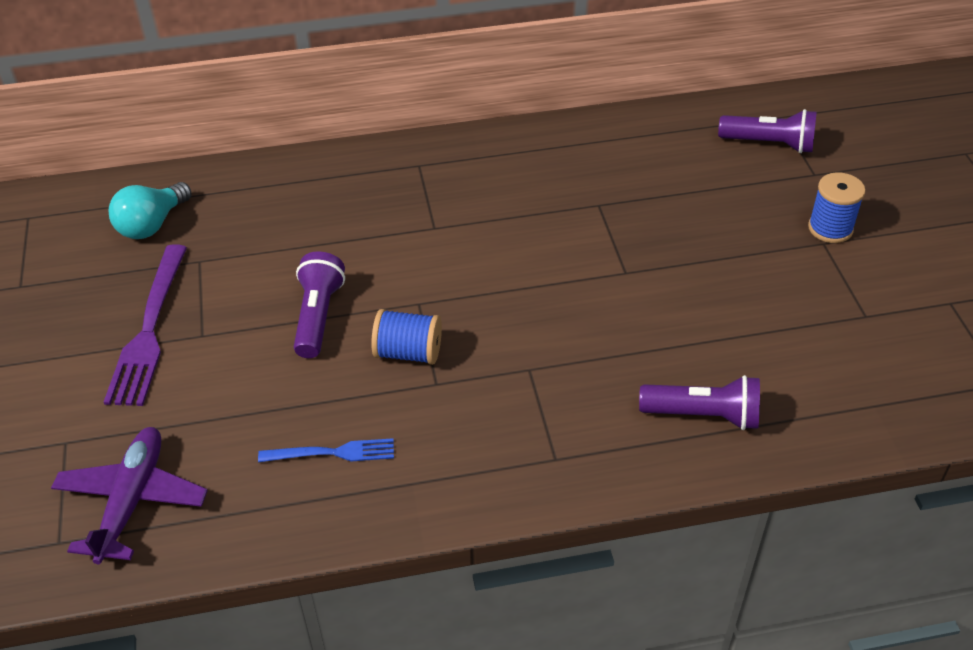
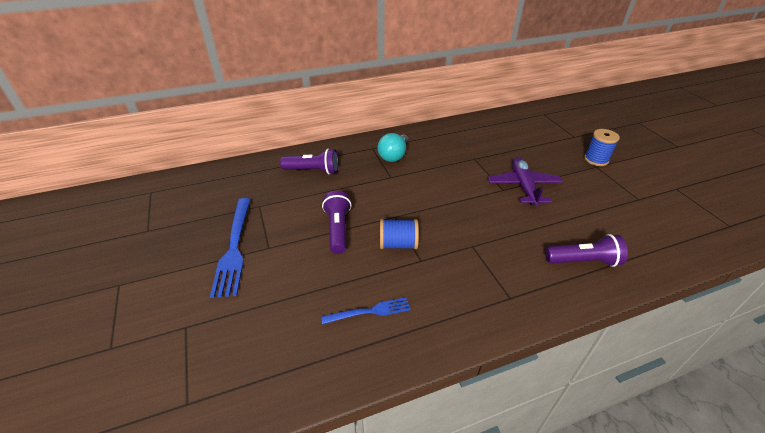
camera: 10 degrees left, 5 degrees down
purple plane [51,427,208,564] -> purple plane moved to [488,157,563,206]
purple fork [104,244,187,406] -> blue fork [210,198,251,298]
turquoise light bulb [109,182,192,239] -> turquoise light bulb moved to [378,133,409,162]
purple flashlight [718,109,817,153] -> purple flashlight moved to [280,149,338,174]

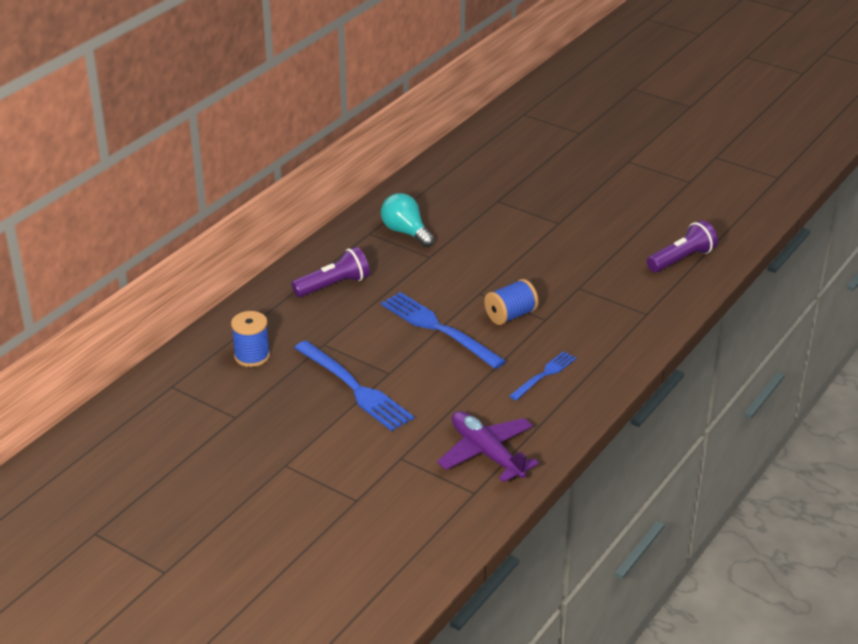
camera: 35 degrees left, 5 degrees down
purple flashlight [322,191,352,254] -> blue fork [381,292,506,369]
turquoise light bulb [378,133,409,162] -> turquoise light bulb turned 150 degrees clockwise [381,193,435,247]
purple plane [488,157,563,206] -> purple plane moved to [437,411,539,482]
blue spool [584,129,620,166] -> blue spool moved to [231,311,270,367]

